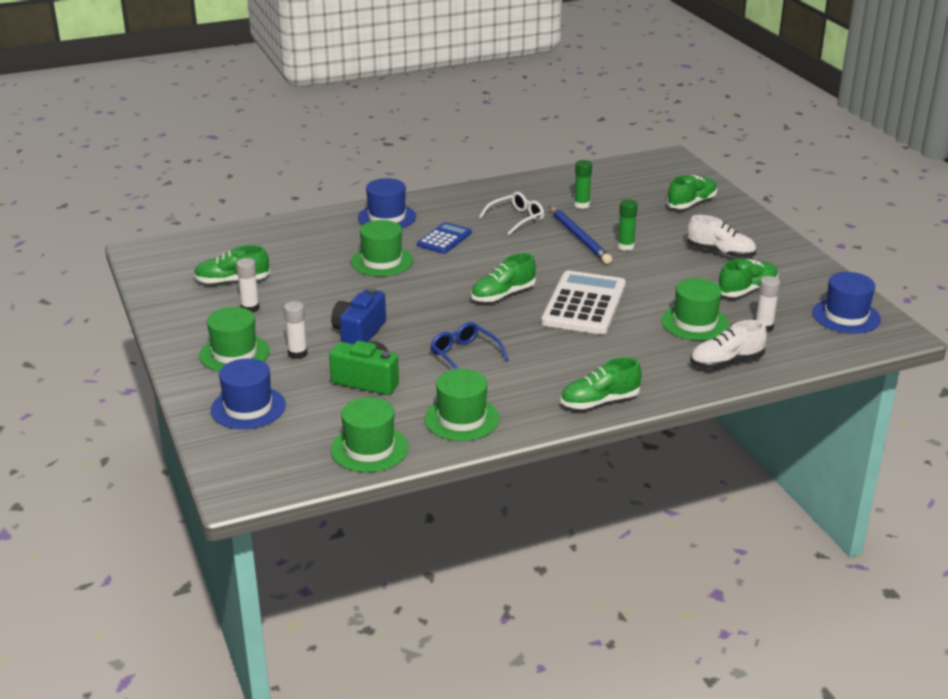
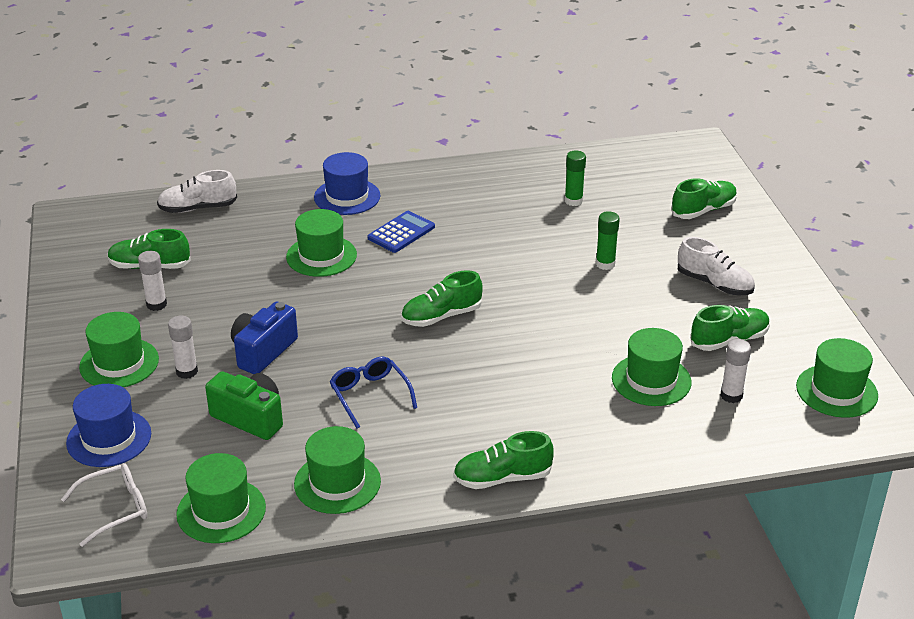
camera: 10 degrees right, 5 degrees up
white glasses [479,192,544,235] -> white glasses moved to [61,463,148,547]
white calculator [541,270,626,335] -> none
blue pencil [549,206,612,264] -> none
white shoe [690,320,767,369] -> white shoe moved to [157,170,237,213]
blue hat [812,272,881,334] -> green hat [796,338,878,418]

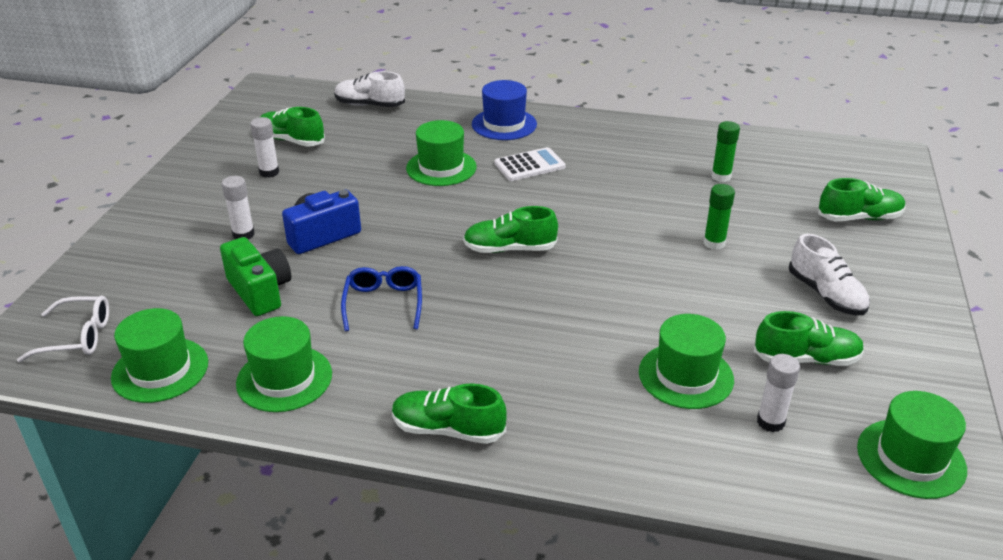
camera: 25 degrees right, 0 degrees up
blue hat [66,384,151,467] -> none
green hat [79,312,159,387] -> none
blue calculator [368,211,435,253] -> white calculator [494,147,566,181]

